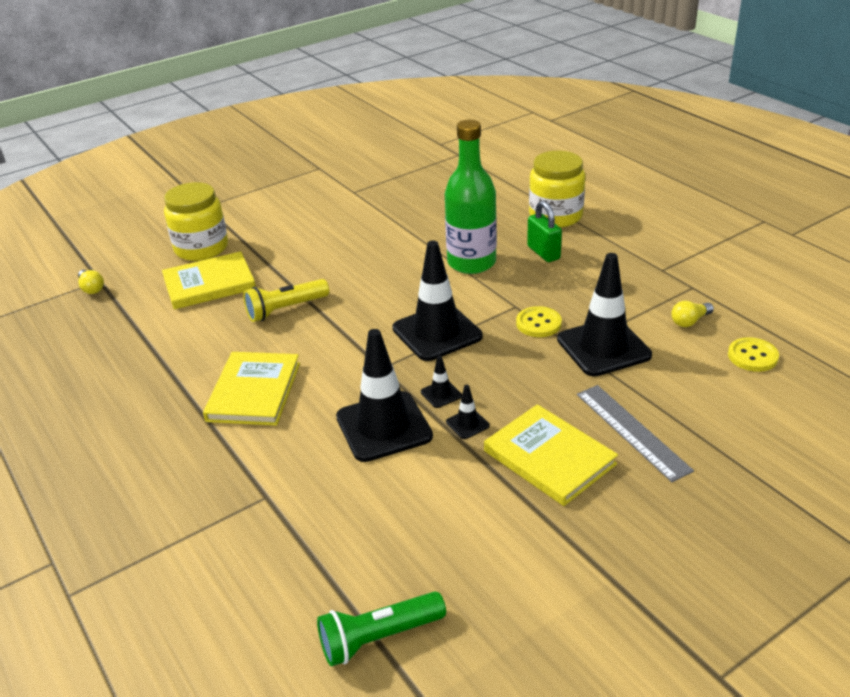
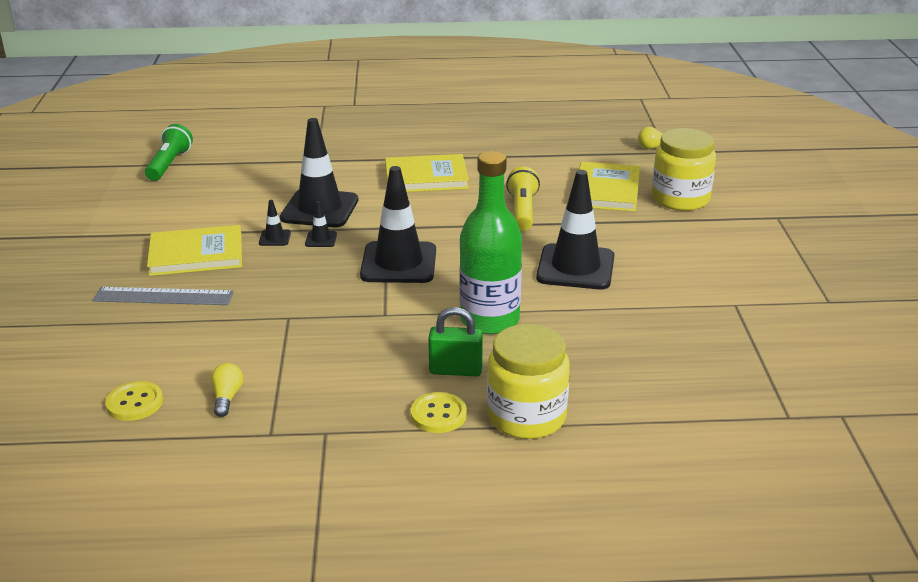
camera: 120 degrees right, 5 degrees down
yellow book [203,352,300,425] -> yellow book turned 45 degrees counterclockwise [385,154,469,192]
yellow button [516,306,562,337] -> yellow button moved to [411,392,467,433]
black traffic cone [557,253,652,377] -> black traffic cone moved to [536,170,614,289]

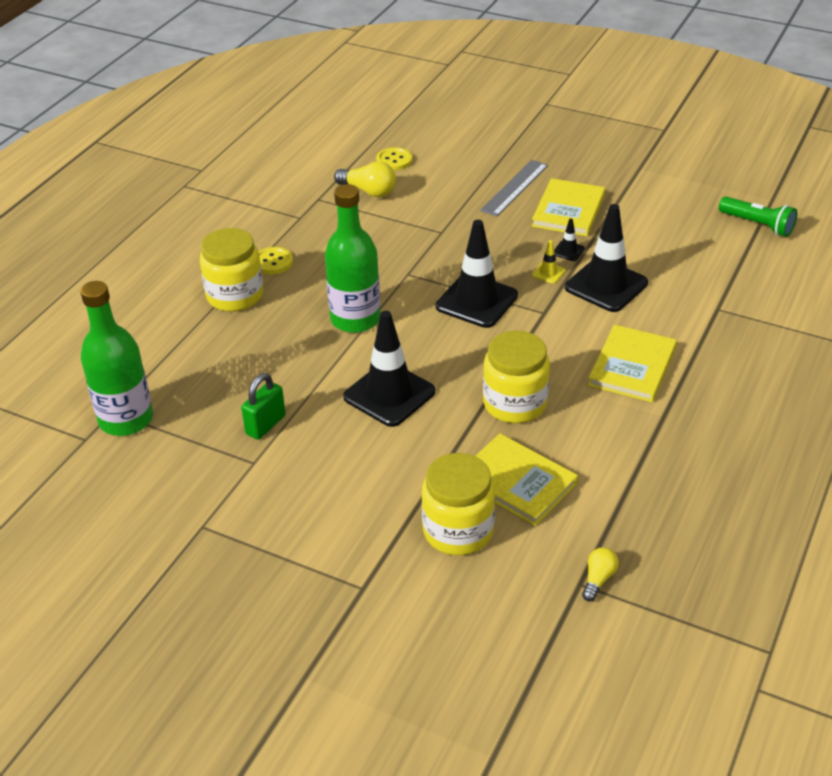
camera: 120 degrees right, 10 degrees up
yellow light bulb [211,363,243,417] -> yellow light bulb [334,161,396,197], size x1.64
black traffic cone [305,201,337,247] -> yellow traffic cone [532,240,566,284]
green padlock [428,307,483,376] -> green padlock moved to [241,373,286,440]
yellow flashlight [506,167,540,231] -> yellow jar [483,331,550,423]
none -> green bottle [80,281,153,436]

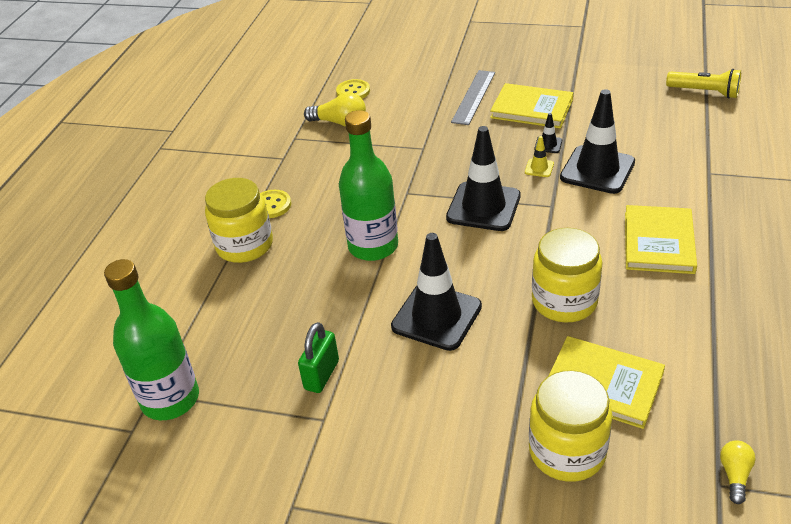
camera: 10 degrees left, 0 degrees up
yellow book [532,178,605,236] -> yellow book turned 75 degrees counterclockwise [490,83,573,128]
green flashlight [719,197,797,237] -> yellow flashlight [666,69,741,99]

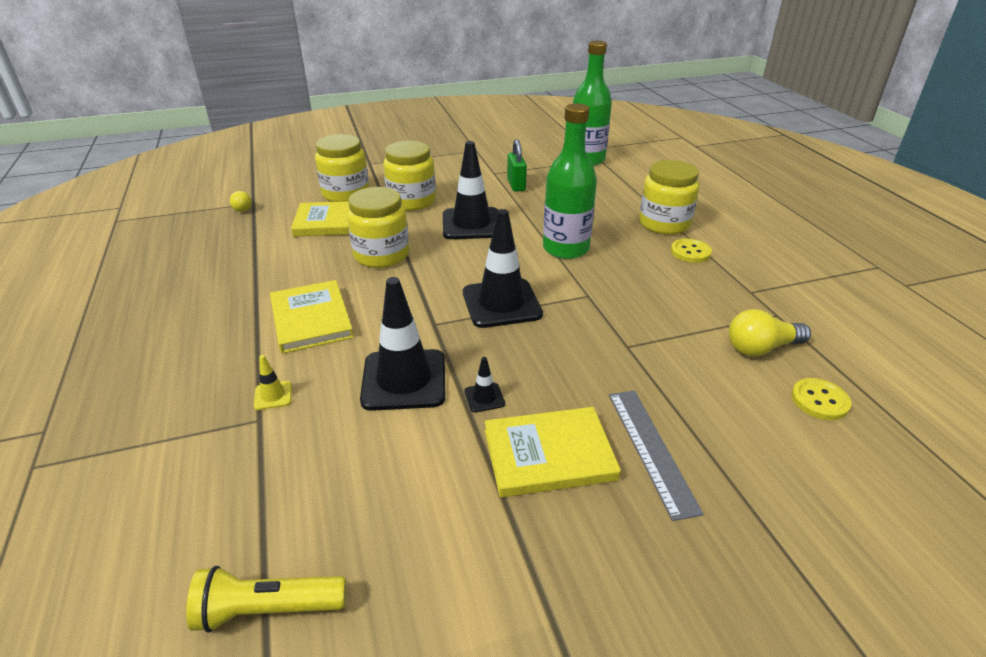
camera: 145 degrees right, 5 degrees down
yellow traffic cone [525,136,554,177] -> yellow traffic cone moved to [254,355,292,410]
none -> yellow jar [383,141,436,211]

